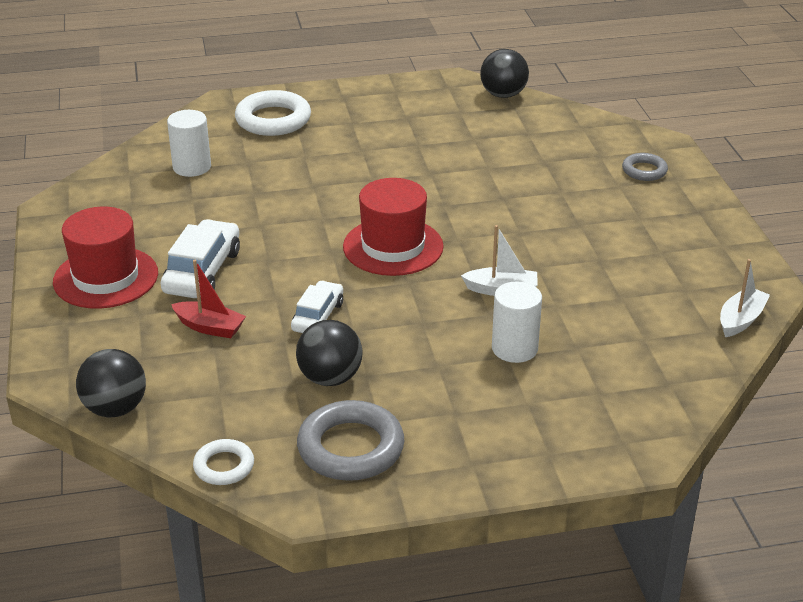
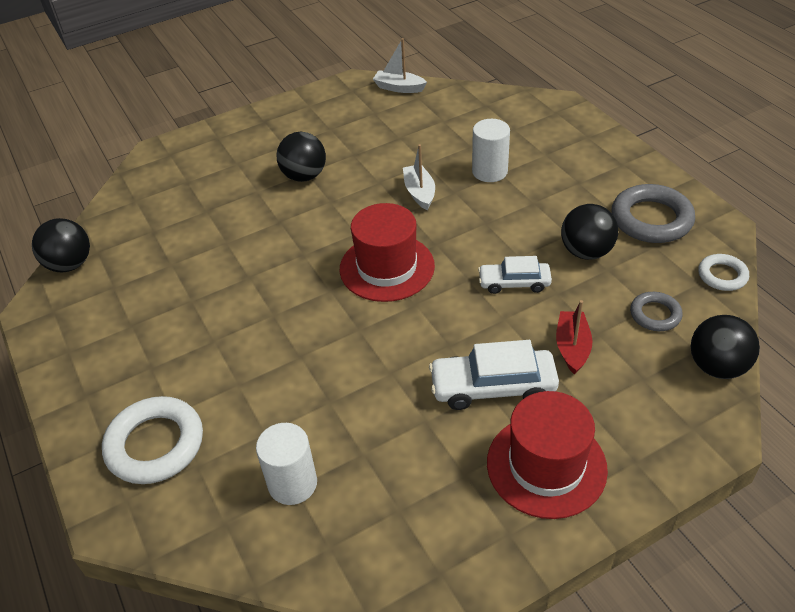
camera: 105 degrees left, 10 degrees up
grey ring [622,153,668,181] -> grey ring moved to [630,292,683,331]
none -> black ball [276,132,326,182]

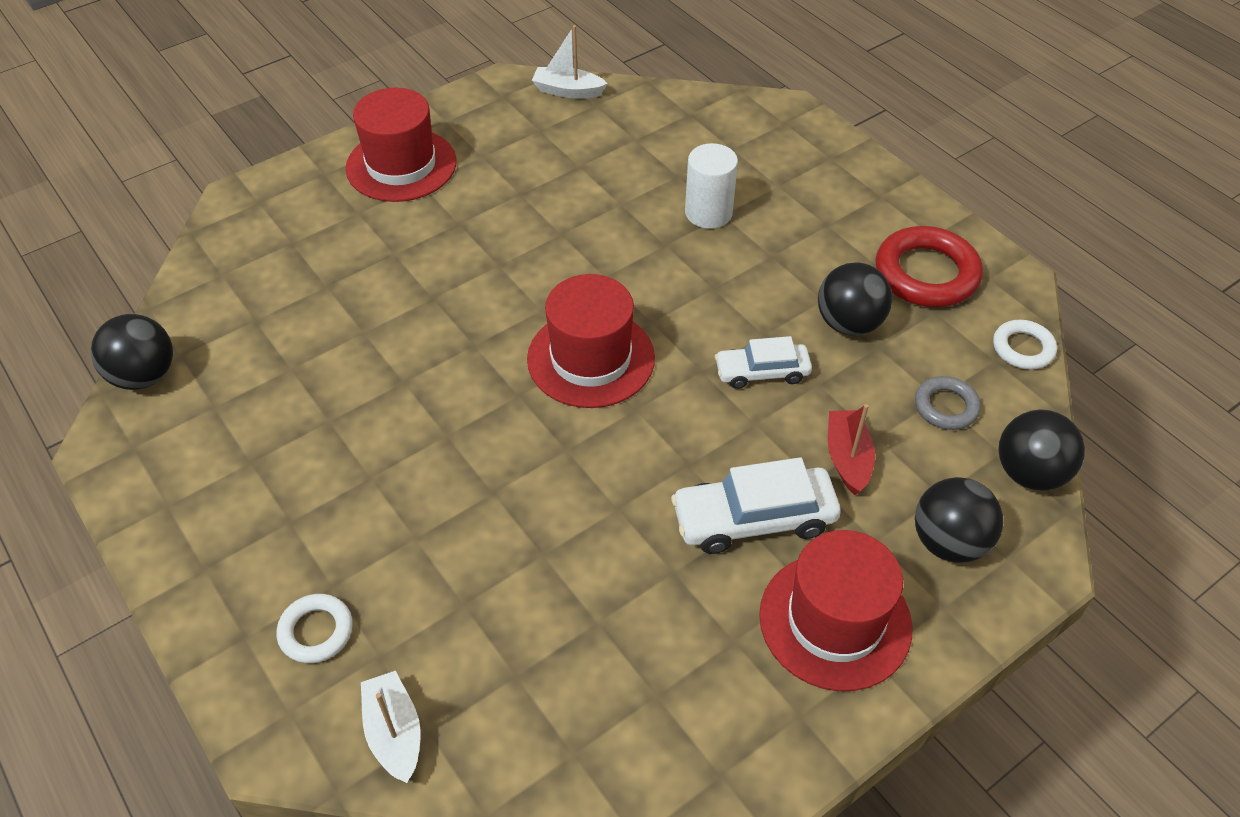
camera: 10 degrees left, 5 degrees up
white ring [102,396,203,484] -> white ring [277,594,353,663], size x0.56
white cylinder [256,423,317,505] -> none
black ball [276,132,326,182] -> black ball moved to [915,477,1003,563]
white boat [403,144,435,210] -> white boat moved to [361,671,421,783]
grey ring [612,184,695,243] -> red ring [876,226,983,307]
none -> red hat [346,88,456,202]

